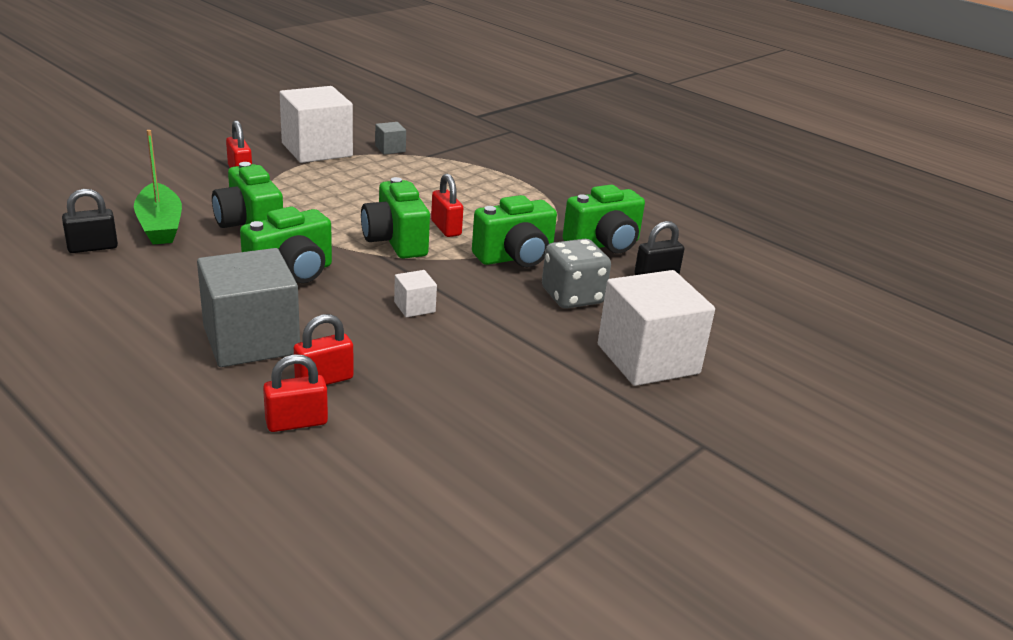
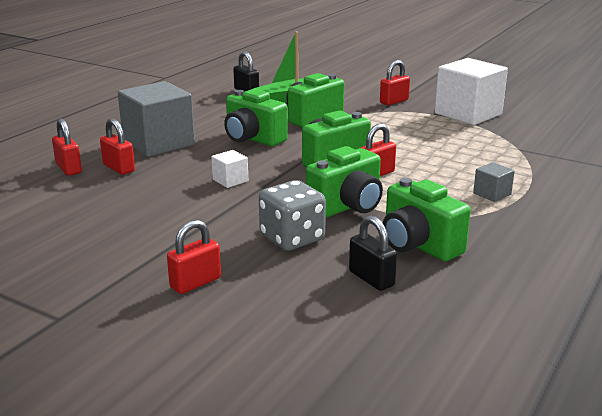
camera: 80 degrees right, 5 degrees down
grey cube [375,122,406,155] -> grey cube moved to [473,162,515,202]
green camera [472,195,557,267] -> green camera turned 90 degrees counterclockwise [306,146,383,218]
white cube [598,270,715,386] -> red padlock [167,220,221,294]

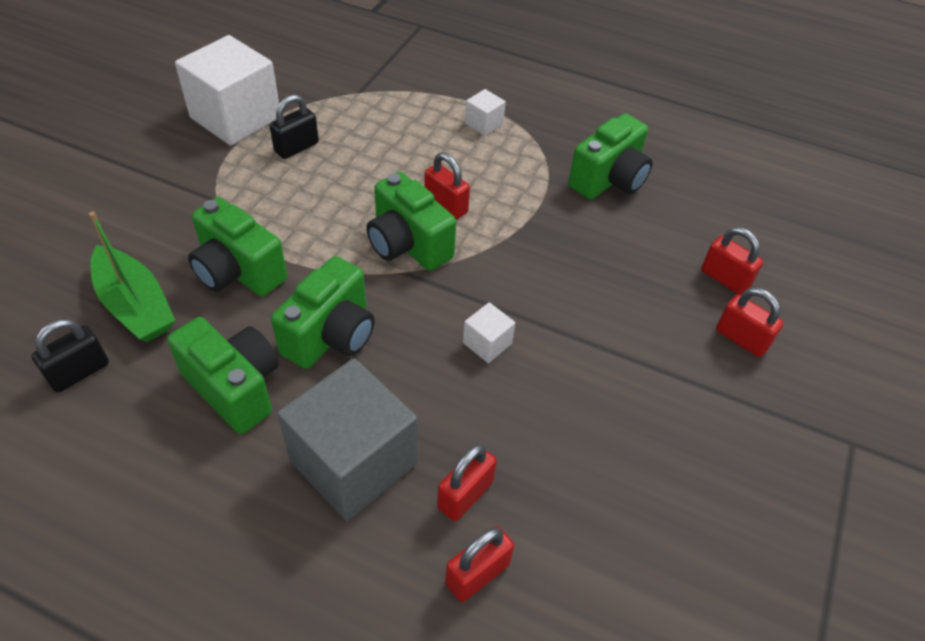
camera: 100 degrees left, 25 degrees up
grey dice [259,180,326,251] -> none
green camera [306,146,383,218] -> green camera moved to [167,317,279,434]
black padlock [349,215,397,291] -> black padlock moved to [270,94,319,159]
red padlock [380,60,410,105] -> red padlock moved to [701,227,763,295]
grey cube [473,162,515,202] -> white cube [465,89,506,136]

